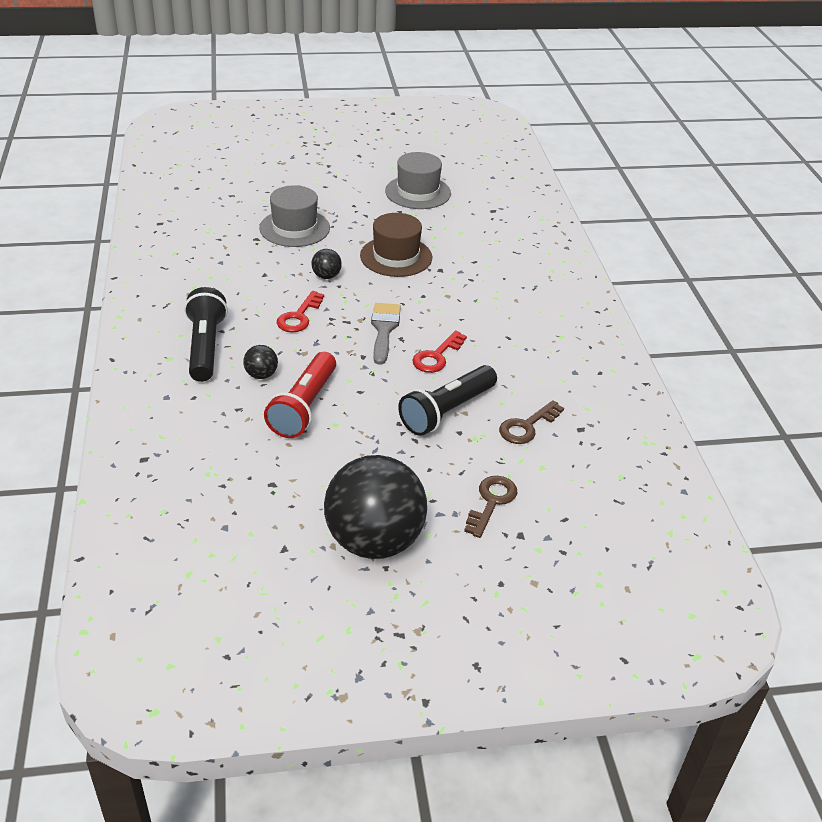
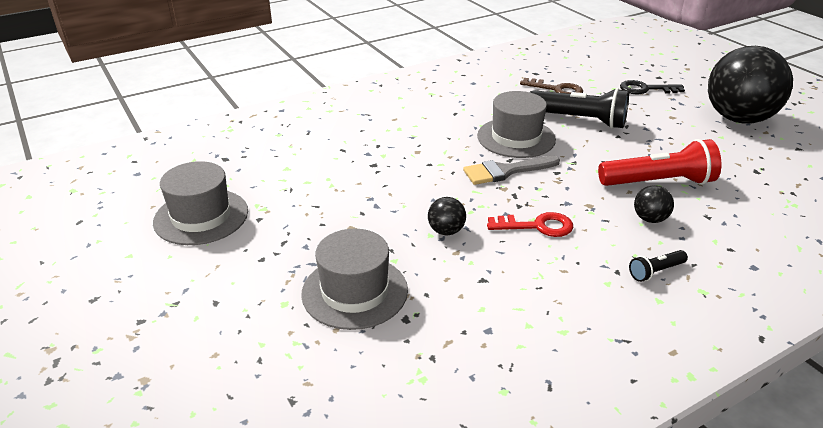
camera: 110 degrees left, 5 degrees down
black flashlight [184,287,228,382] -> black flashlight [629,250,688,282], size x0.47
brown hat [360,213,432,277] -> none
red key [412,331,467,373] -> grey hat [477,91,556,158]
brown key [464,476,517,538] -> black key [620,80,685,94]

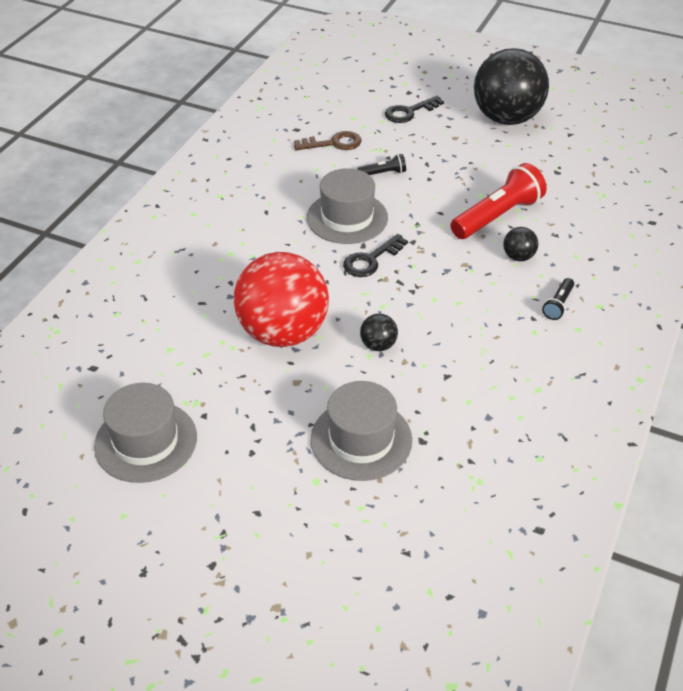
camera: 35 degrees left, 10 degrees up
grey brush [463,156,560,185] -> black key [343,234,408,277]
red key [487,212,573,237] -> none
black flashlight [530,88,629,129] -> black flashlight [358,154,406,175], size x0.47
none -> red ball [234,252,329,347]

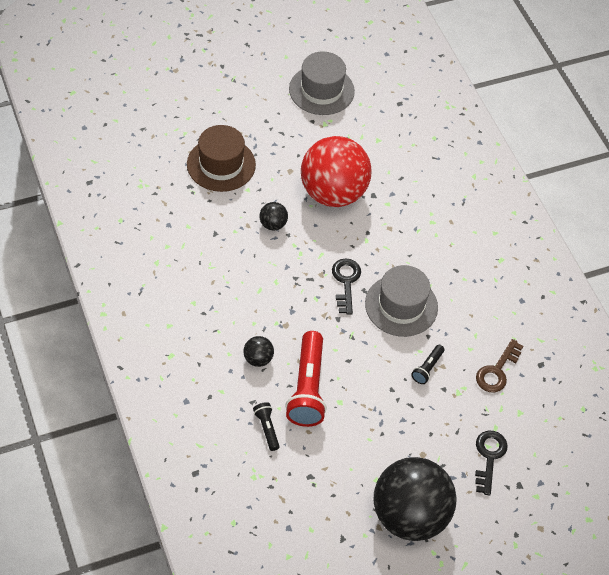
camera: 130 degrees right, 10 degrees up
grey hat [310,381,412,481] -> brown hat [187,125,256,192]
black flashlight [542,278,574,320] -> black flashlight moved to [253,402,280,451]

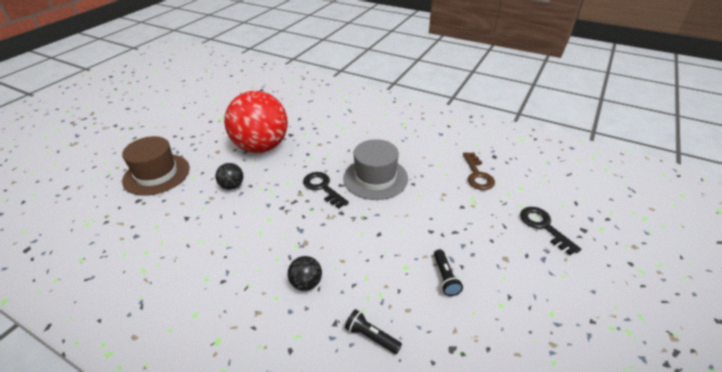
camera: 35 degrees left, 15 degrees down
red flashlight [285,331,327,427] -> none
grey hat [289,52,355,115] -> none
black ball [374,457,457,541] -> none
black flashlight [411,345,445,384] -> black flashlight moved to [434,249,463,296]

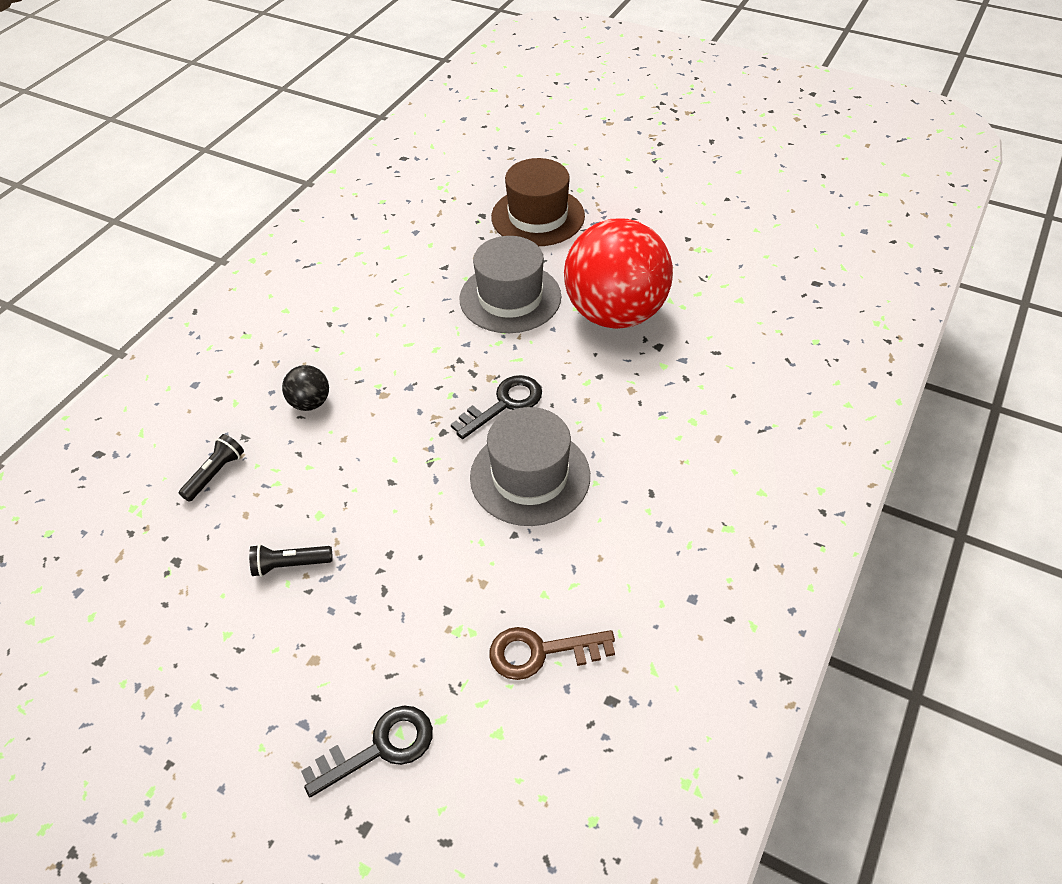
camera: 90 degrees right, 10 degrees up
black ball [215,163,243,190] -> grey hat [459,236,561,333]

